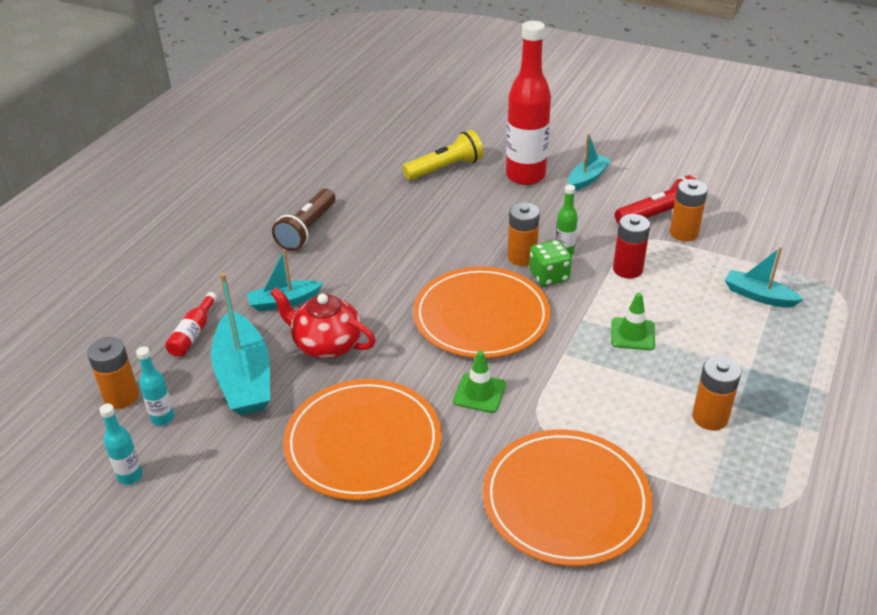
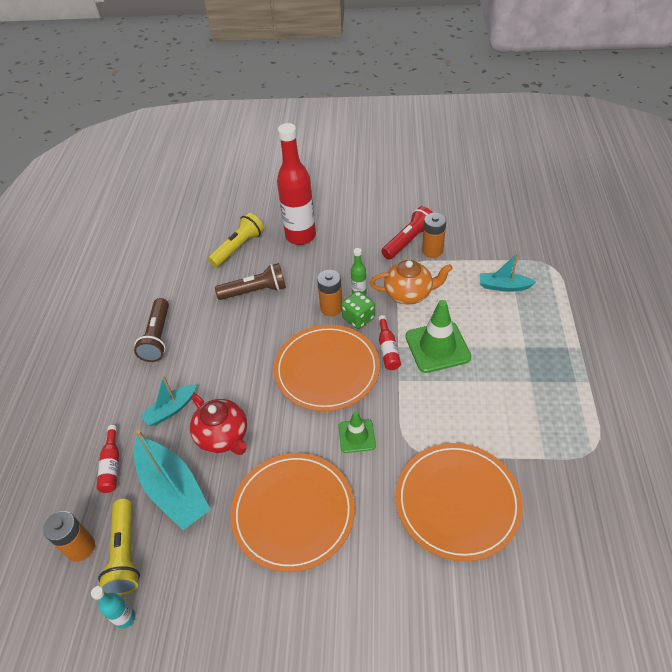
camera: 20 degrees left, 10 degrees up
turquoise bottle [136,346,174,426] -> yellow flashlight [98,499,140,595]
red teapot [270,287,376,359] -> red teapot turned 135 degrees counterclockwise [190,394,247,455]
turquoise boat [568,134,611,191] -> none
green traffic cone [611,292,655,350] -> green traffic cone [405,300,471,373], size x1.71
red battery [613,214,650,279] -> orange teapot [370,260,453,304]
orange battery [692,356,741,430] -> none
none -> brown flashlight [215,263,286,300]
none -> red bottle [378,315,401,370]

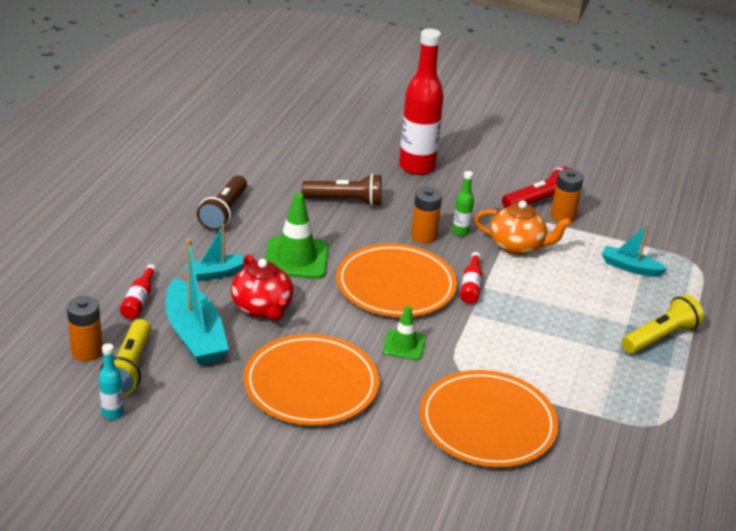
camera: 10 degrees right, 15 degrees down
yellow flashlight [208,213,264,267] -> yellow flashlight moved to [622,295,704,354]
green dice [341,291,375,329] -> none
green traffic cone [405,300,471,373] -> green traffic cone moved to [265,193,329,279]

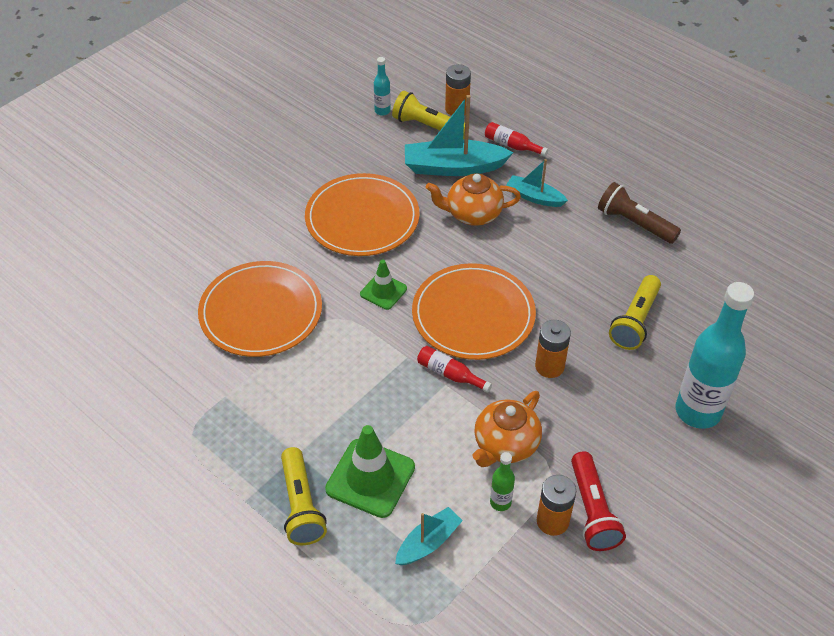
camera: 115 degrees right, 15 degrees up
turquoise boat [184,224,246,281] -> turquoise boat turned 60 degrees counterclockwise [506,159,568,207]
red teapot [231,254,293,320] -> orange teapot [426,173,521,226]
green traffic cone [265,193,329,279] -> green traffic cone moved to [325,425,415,518]
brown flashlight [302,174,382,206] -> yellow flashlight [609,275,661,350]
red bottle [399,29,444,175] -> turquoise bottle [676,282,754,429]
green bottle [452,171,474,236] -> green bottle moved to [490,452,515,511]

